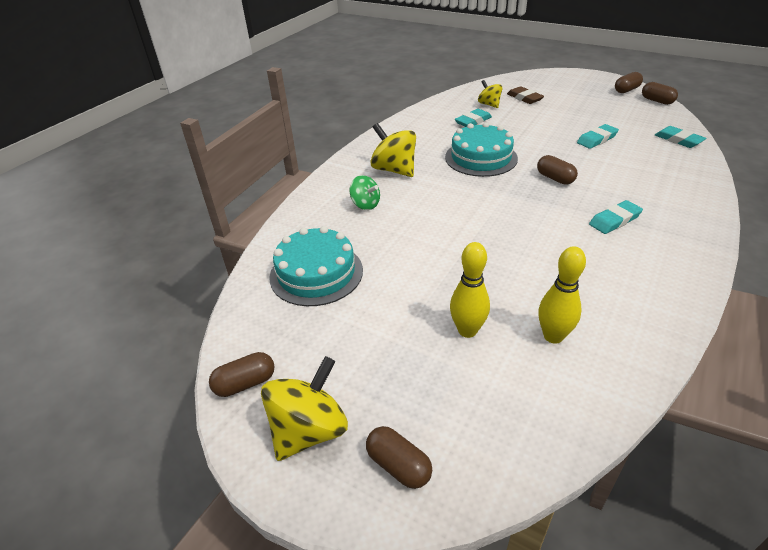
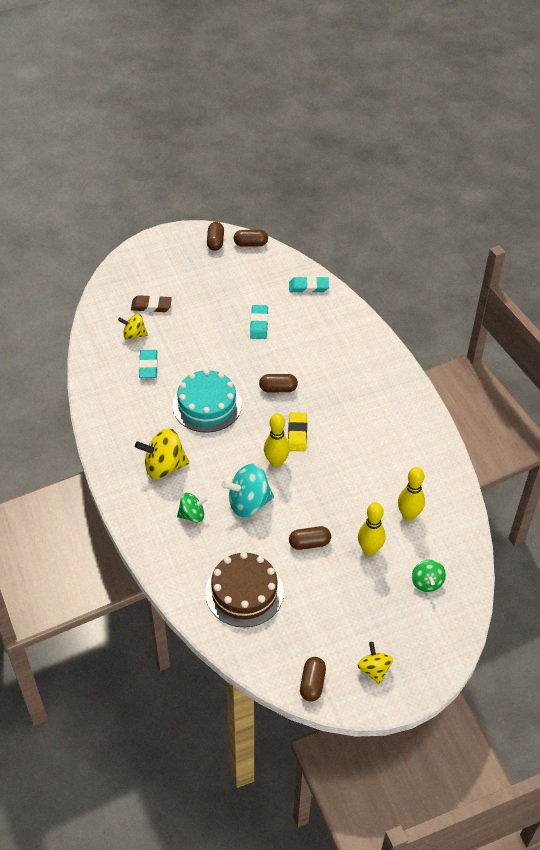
camera: 55 degrees left, 10 degrees up
yellow spinning top [261,356,348,461] -> yellow spinning top [357,642,393,685], size x0.60
turquoise cake [269,226,363,306] -> brown cake [205,552,284,627]
brown capsule [366,426,432,489] -> brown capsule moved to [289,526,331,550]
turquoise eraser [589,200,643,234] -> none
none -> turquoise spinning top [221,464,274,518]
none -> yellow bowling pin [264,413,290,468]
none -> yellow eraser [288,412,307,451]
none -> green spinning top [412,560,446,592]

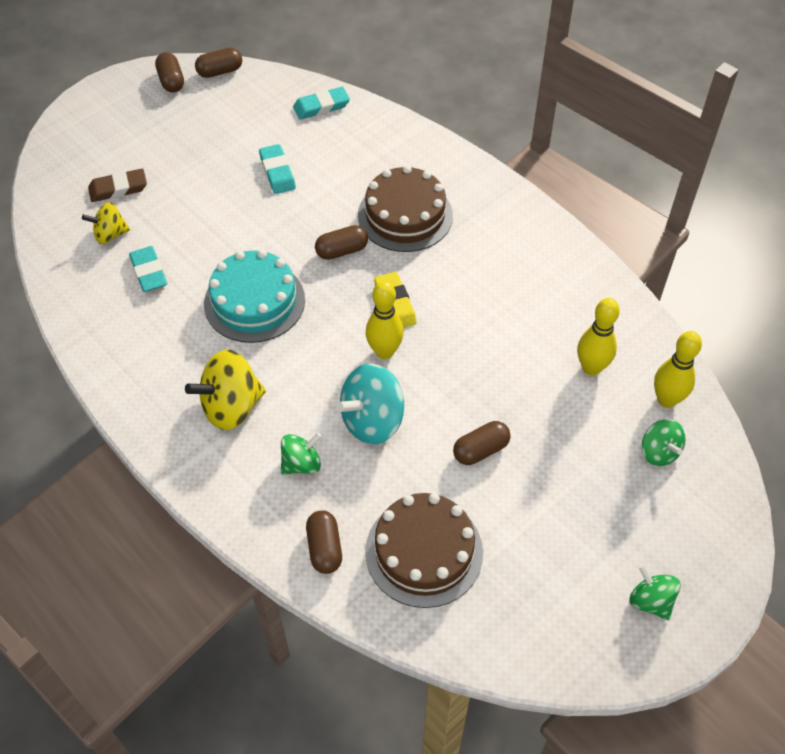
camera: 20 degrees left, 5 degrees up
brown capsule [300,657,326,701] -> brown capsule moved to [306,510,342,574]
yellow spinning top [357,642,393,685] -> green spinning top [630,564,681,620]
yellow bowling pin [358,502,386,556] -> yellow bowling pin moved to [654,331,702,408]
none -> brown cake [358,165,453,252]

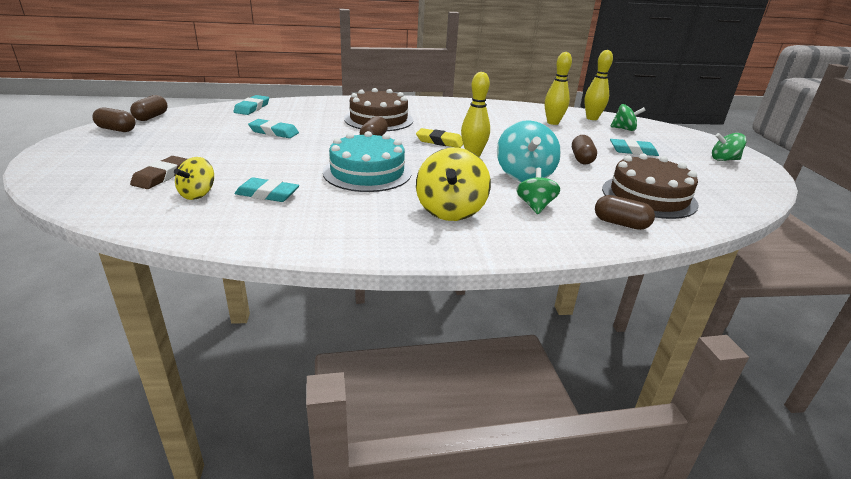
camera: 55 degrees left, 25 degrees down
none -> turquoise eraser [610,139,659,156]

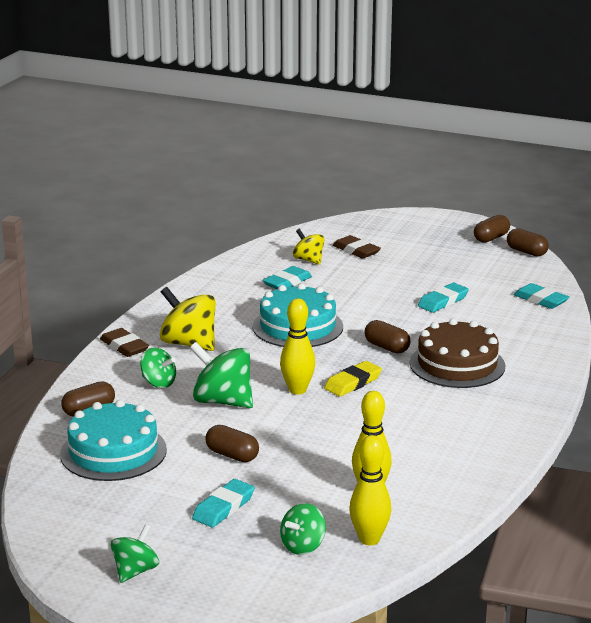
camera: 120 degrees right, 5 degrees down
turquoise spinning top [497,120,561,182] -> green spinning top [190,342,253,408]
brown cake [602,153,699,219] -> turquoise cake [60,400,167,481]
none -> brown eraser [100,328,149,357]

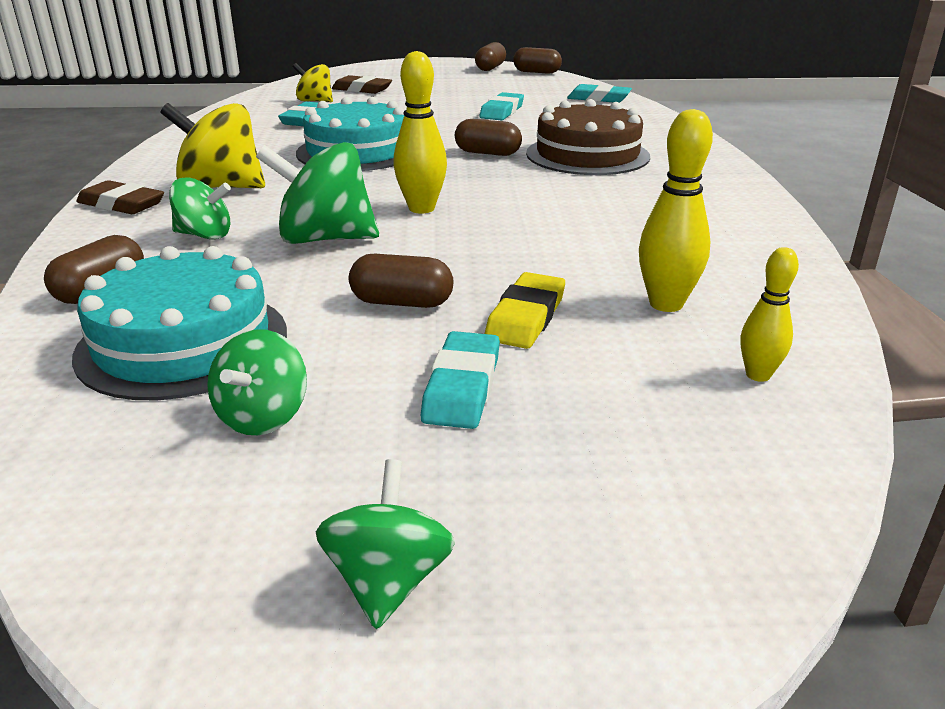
camera: 25 degrees left, 5 degrees up
green spinning top [280,503,326,555] -> green spinning top moved to [207,329,307,435]
yellow eraser [324,361,382,397] -> yellow eraser moved to [485,272,565,349]
yellow bowling pin [349,435,391,545] -> yellow bowling pin [741,247,799,382], size x0.61

